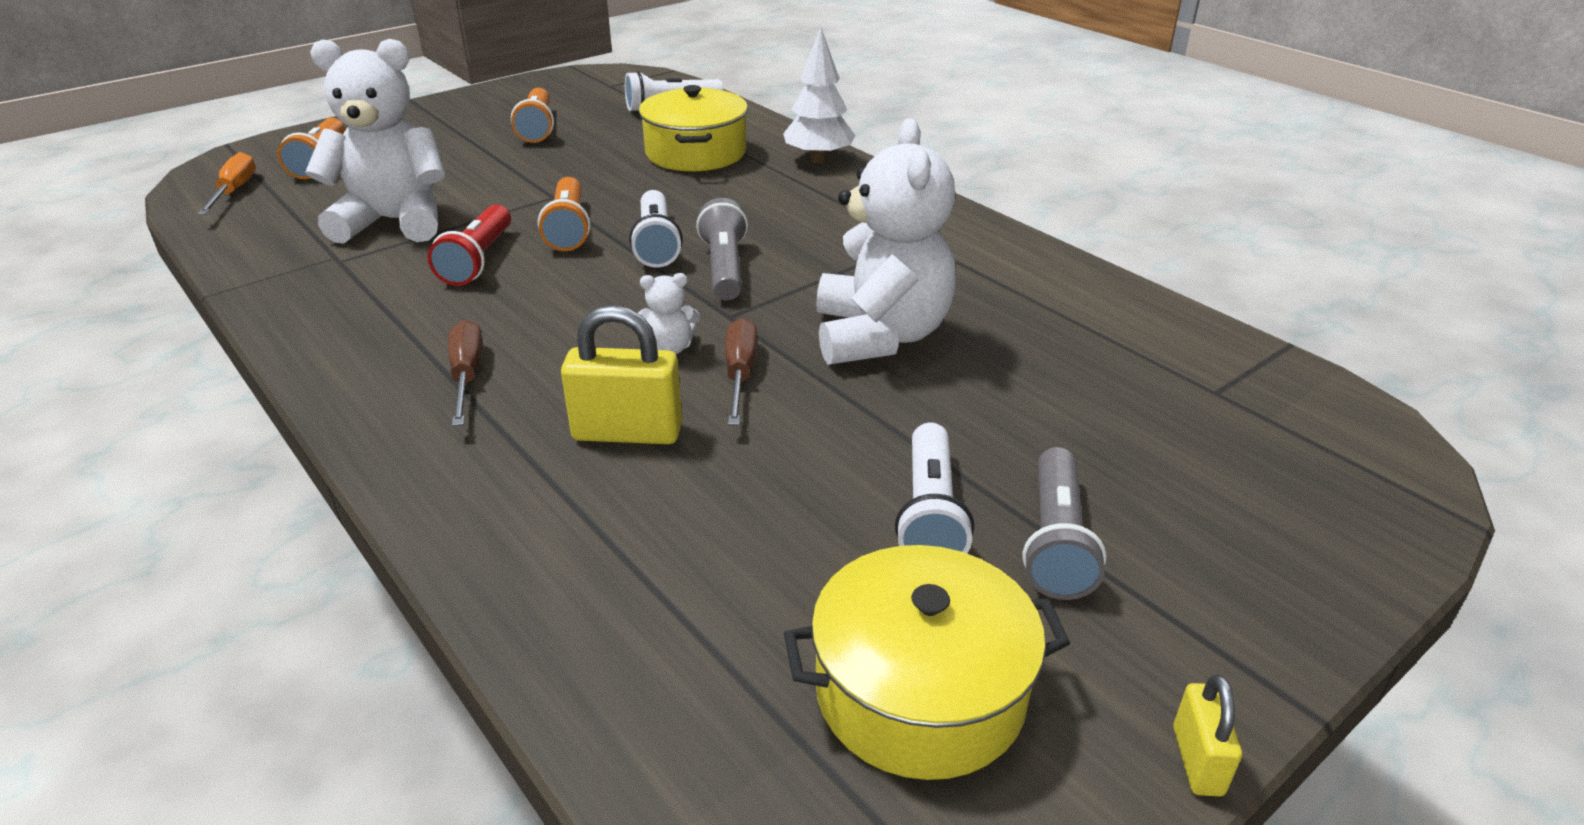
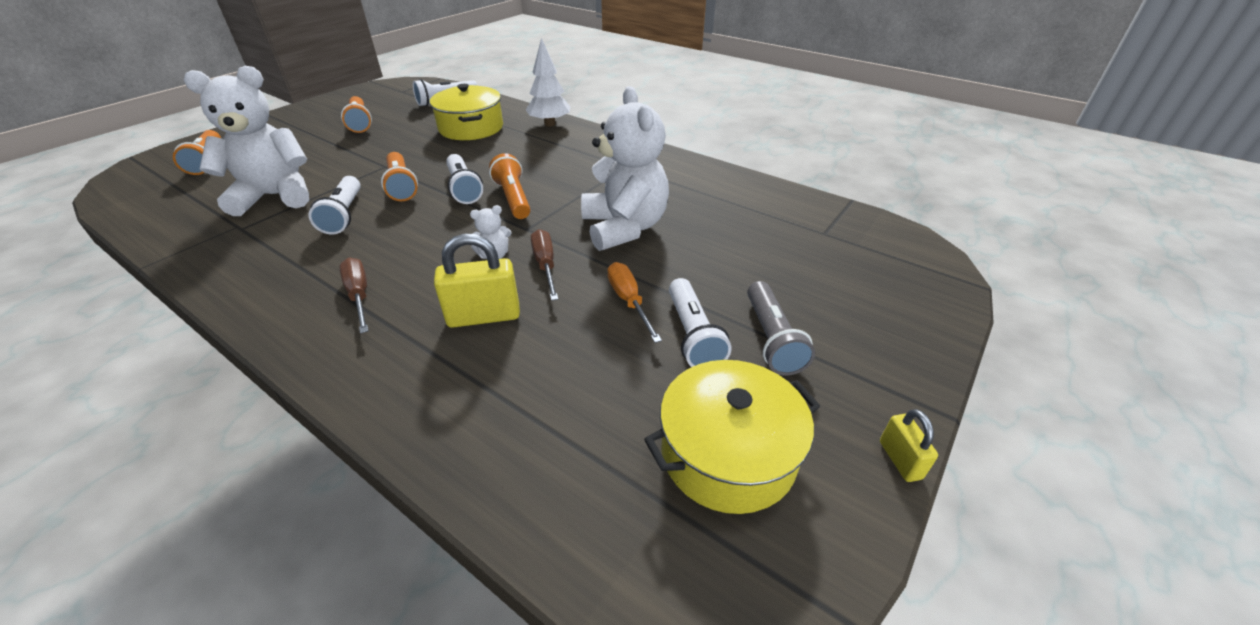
camera: 15 degrees left, 5 degrees up
orange screwdriver [197,152,256,215] -> orange screwdriver moved to [607,262,662,343]
red flashlight [428,204,511,286] -> white flashlight [309,176,361,235]
grey flashlight [696,198,748,300] -> orange flashlight [489,153,531,219]

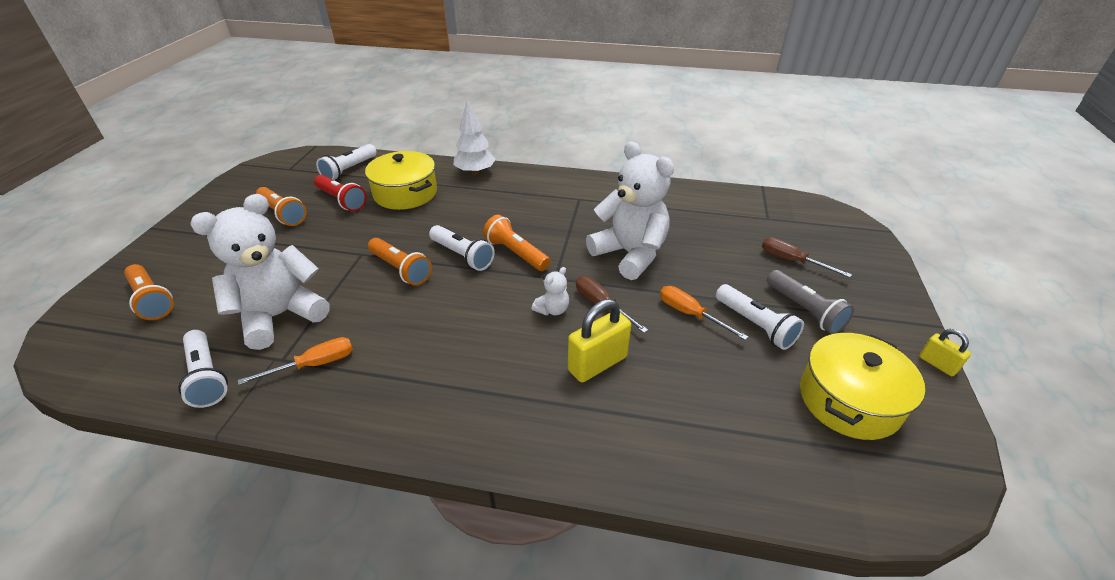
camera: 25 degrees left, 0 degrees up
white flashlight [309,176,361,235] -> white flashlight moved to [178,330,228,408]
brown screwdriver [340,258,369,333] -> brown screwdriver moved to [762,237,852,278]
none -> orange screwdriver [238,337,353,385]
none -> red flashlight [314,175,367,211]

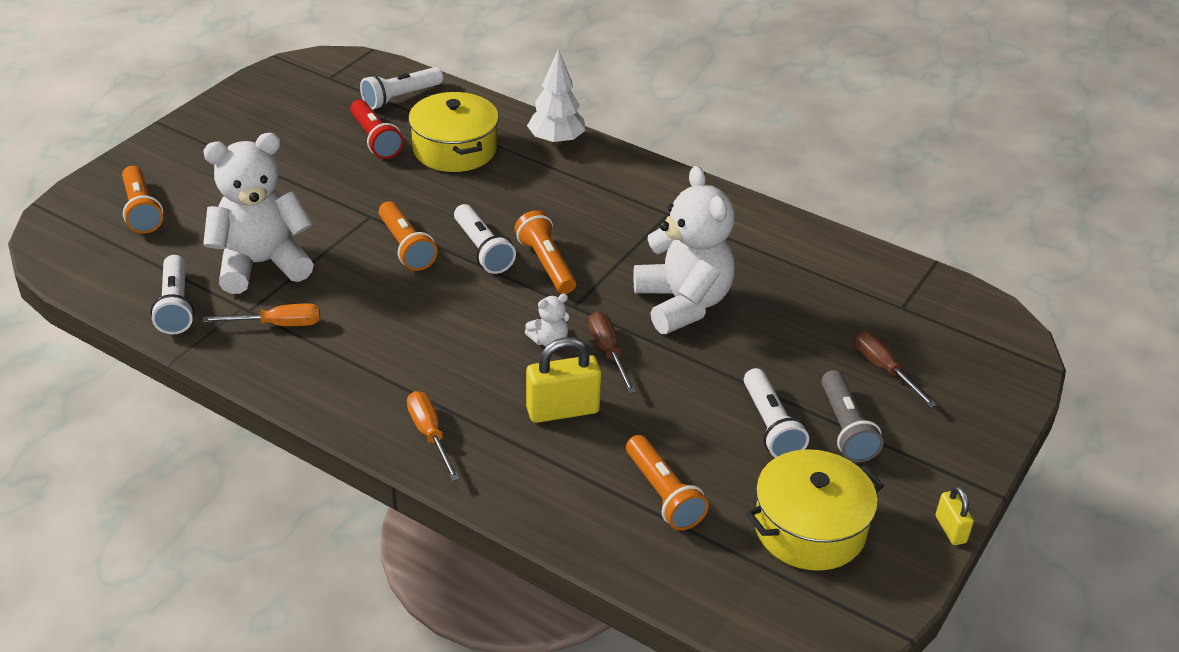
camera: 20 degrees right, 0 degrees up
orange flashlight [256,187,307,226] -> orange flashlight moved to [626,435,709,530]
orange screwdriver [660,286,748,340] -> orange screwdriver moved to [407,391,460,481]

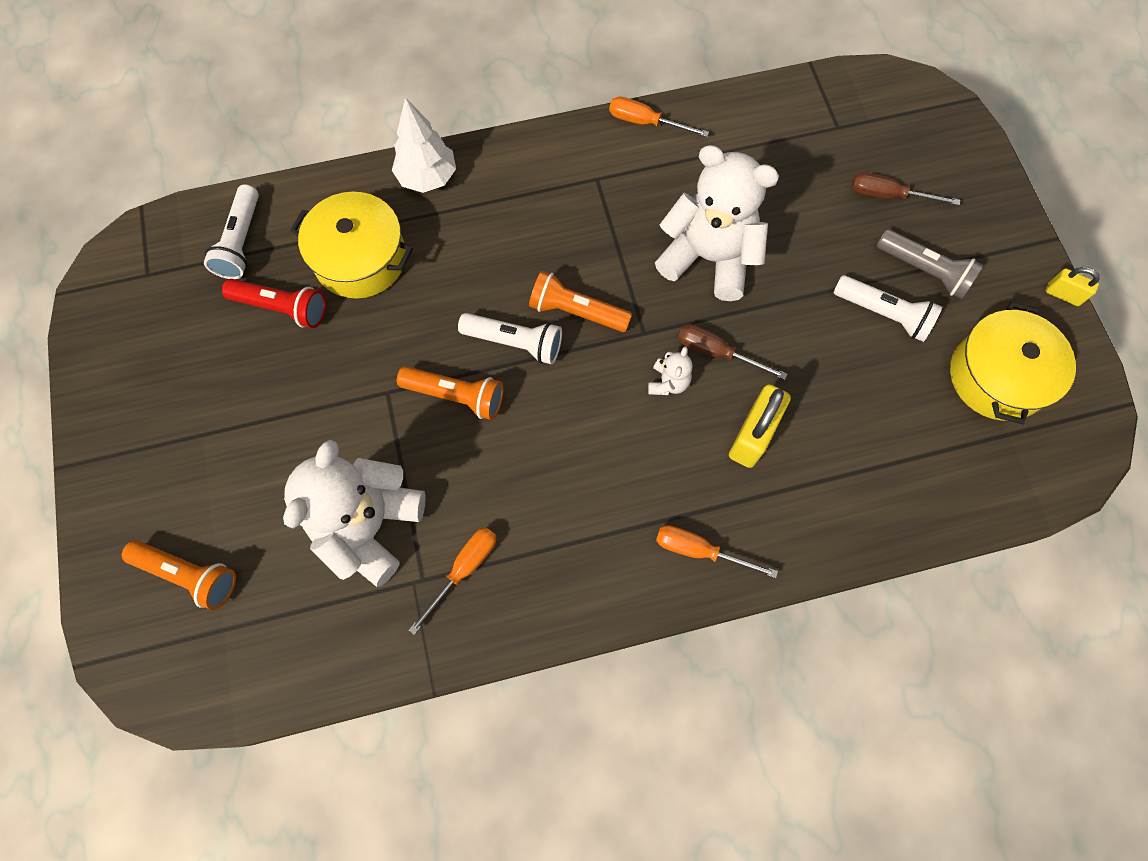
camera: 45 degrees left, 30 degrees up
white flashlight [150,255,194,334] -> none
orange flashlight [626,435,709,530] -> none
none -> orange screwdriver [609,97,709,137]

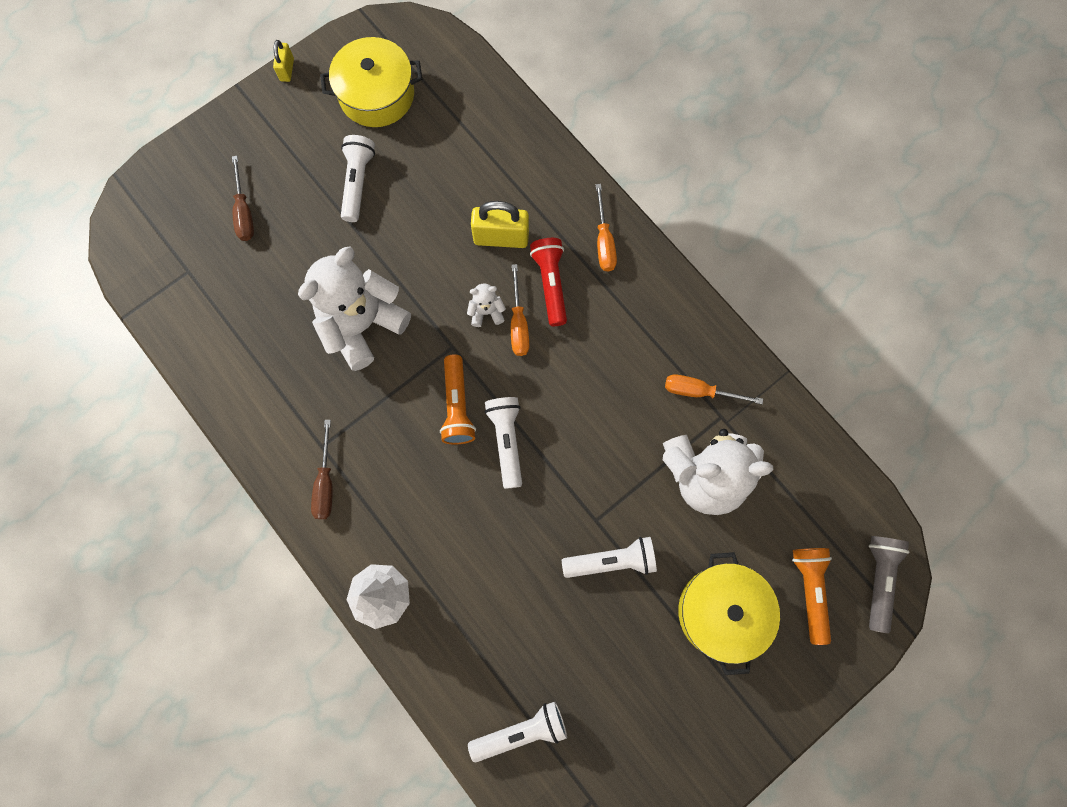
camera: 115 degrees left, 5 degrees up
red flashlight [222,279,326,328] -> red flashlight moved to [530,238,567,326]
yellow pot [290,192,413,299] -> yellow pot moved to [678,552,780,675]
orange flashlight [397,366,504,420] -> none
orange screwdriver [609,97,709,137] -> orange screwdriver moved to [511,264,529,356]
white teddy bear [655,145,779,301] -> white teddy bear turned 45 degrees clockwise [298,247,411,371]
brown screwdriver [678,324,788,380] -> brown screwdriver moved to [311,420,333,519]
grey flashlight [877,229,984,299] -> grey flashlight moved to [869,536,910,634]
none -> white flashlight [562,537,657,578]

